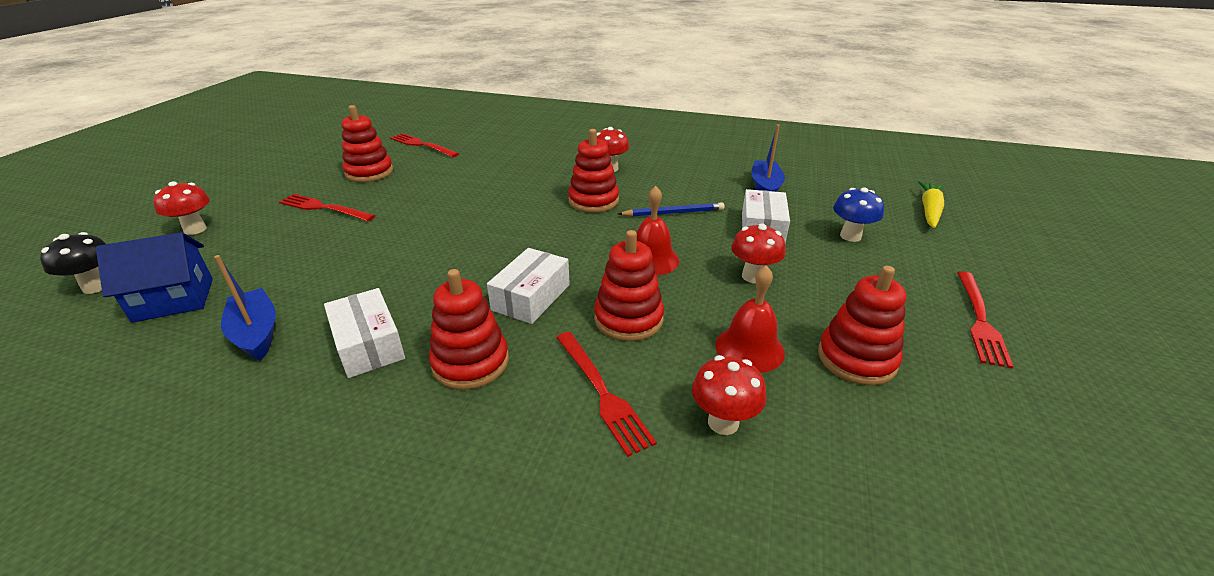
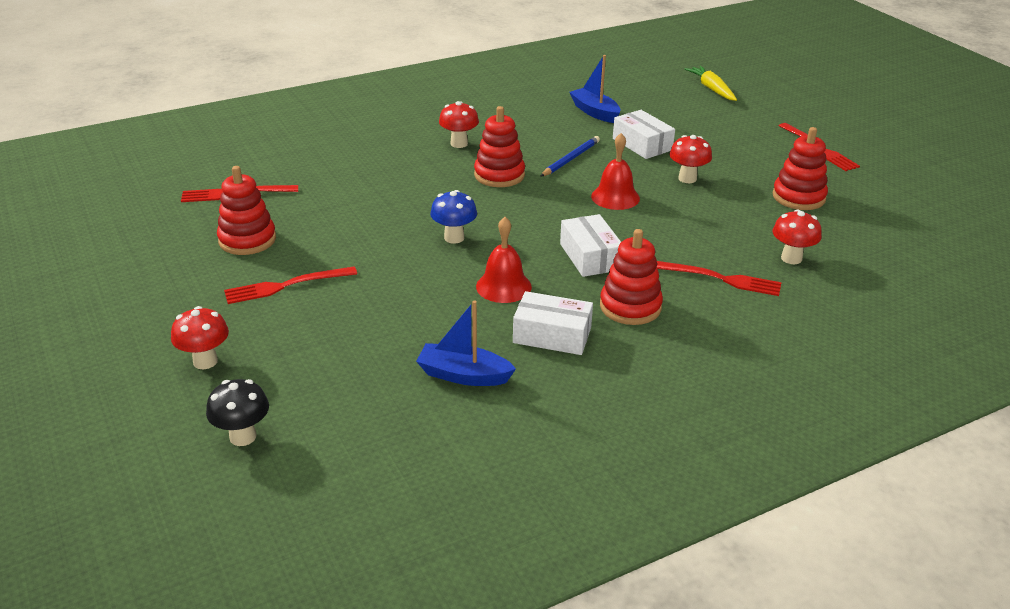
camera: 45 degrees left, 0 degrees up
blue house [96,232,213,323] -> none
red stacking toy [594,230,664,341] -> none
red bell [715,265,785,373] -> red bell moved to [476,217,532,303]
blue mushroom [833,187,884,242] -> blue mushroom moved to [430,190,477,244]

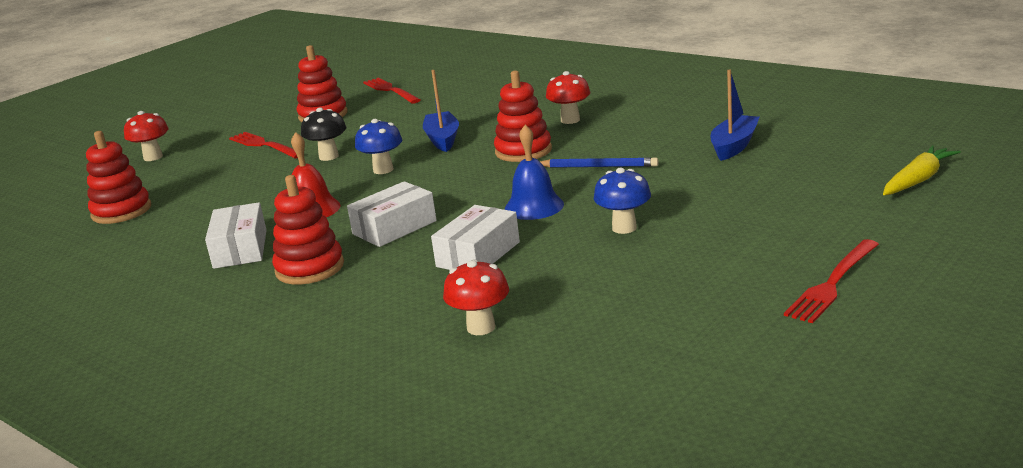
camera: 70 degrees right, 10 degrees down
black mushroom [206,379,269,446] -> black mushroom moved to [301,107,346,161]
blue boat [416,300,516,386] -> blue boat moved to [423,70,459,152]
red bell [591,133,640,210] -> blue bell [505,125,564,220]
white box [613,110,675,159] -> white box moved to [431,205,520,270]
red fork [657,261,782,296] -> none
red mushroom [669,135,712,183] -> blue mushroom [594,168,651,234]
red stacking toy [773,127,828,210] -> red stacking toy moved to [86,131,151,224]

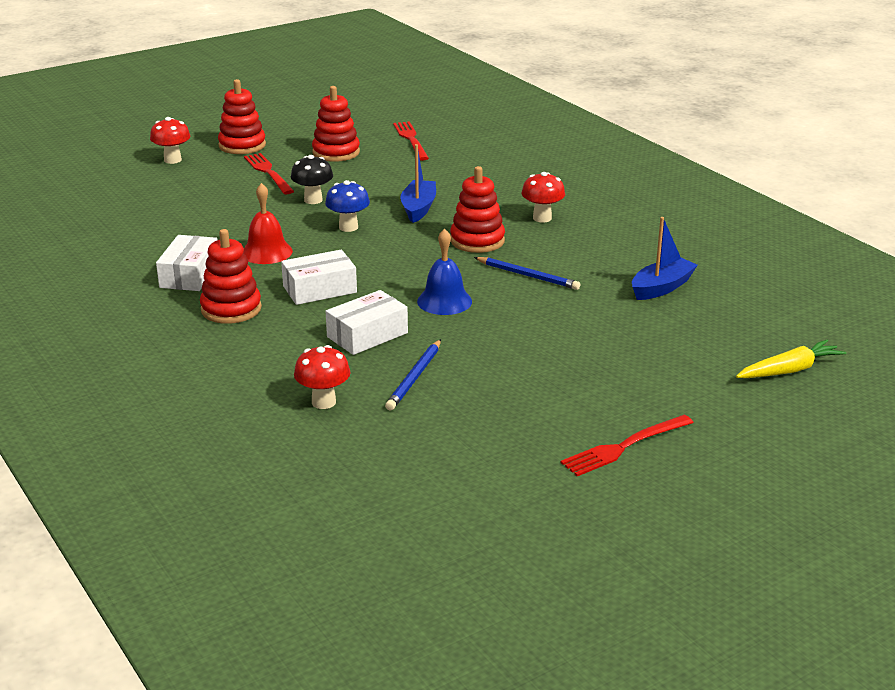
camera: 15 degrees right, 5 degrees up
red stacking toy [86,131,151,224] -> red stacking toy moved to [218,79,266,154]
blue mushroom [594,168,651,234] -> none
none -> blue pencil [385,339,441,410]

